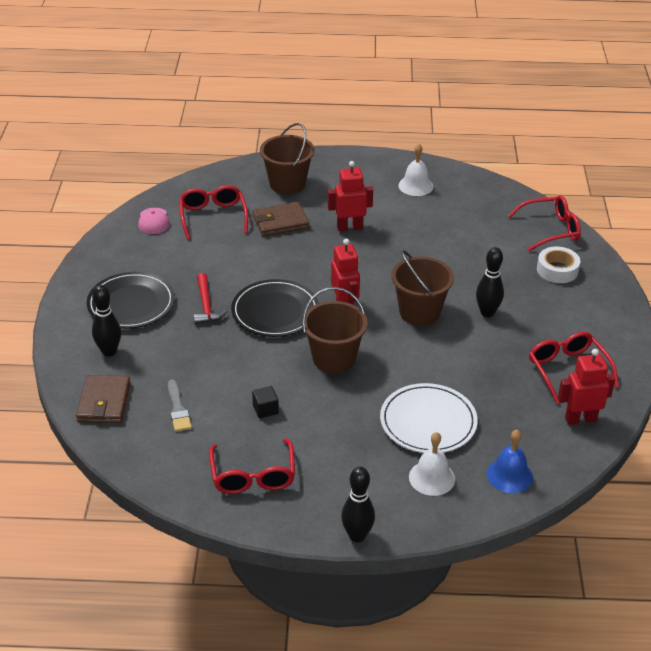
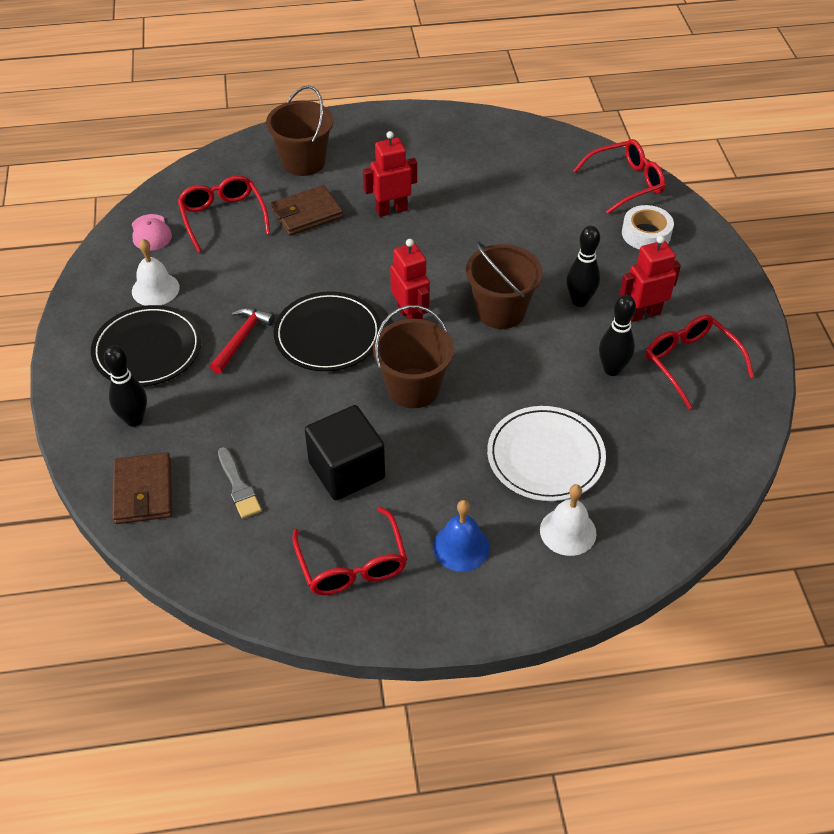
camera: 10 degrees left, 10 degrees up
red hammer [193,273,228,324] -> red hammer turned 135 degrees counterclockwise [210,307,275,374]
black cube [252,386,279,418] -> black cube [305,405,385,500], size x2.24
black bowling pin [341,467,375,542] -> black bowling pin moved to [599,295,636,376]
white bell [398,144,433,196] -> white bell moved to [132,239,180,306]
blue bell [487,430,533,493] -> blue bell moved to [433,500,490,572]
red robot [558,349,615,425] -> red robot moved to [619,235,681,322]

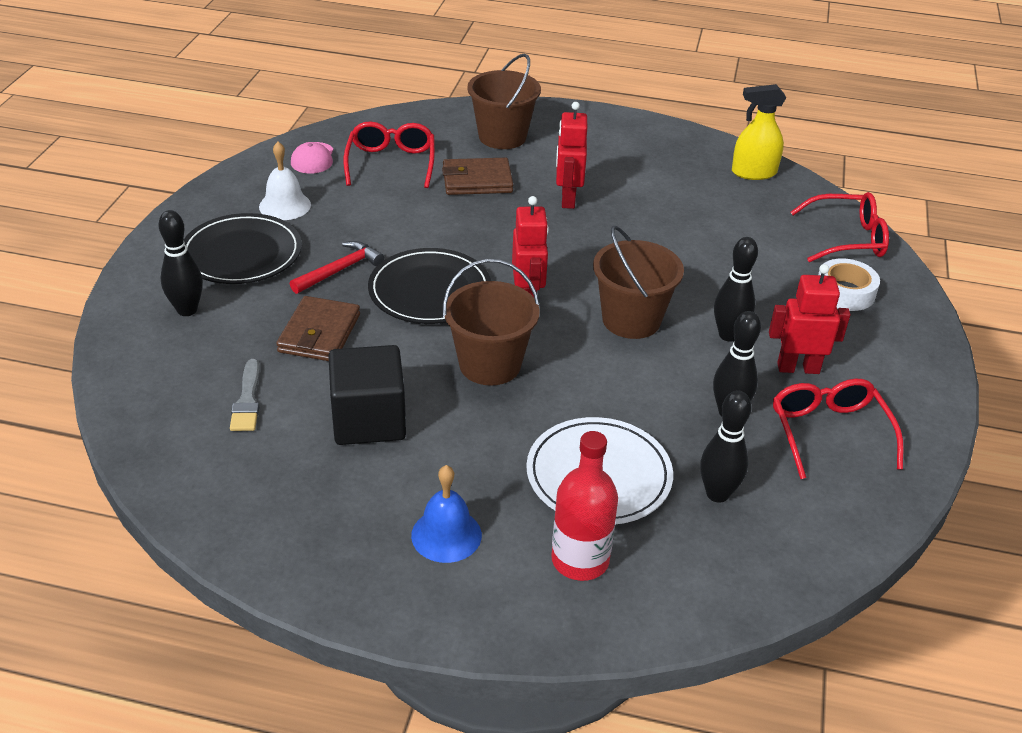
camera: 20 degrees right, 10 degrees down
brown wallet [112,452,172,524] -> brown wallet moved to [276,296,360,361]
red glasses [292,507,407,595] -> none
red robot [363,131,417,217] -> red robot turned 90 degrees counterclockwise [556,102,587,209]
white bell [540,484,596,556] -> red bottle [551,431,618,581]
none -> black bowling pin [700,390,751,503]
none -> yellow spray bottle [732,84,786,180]

